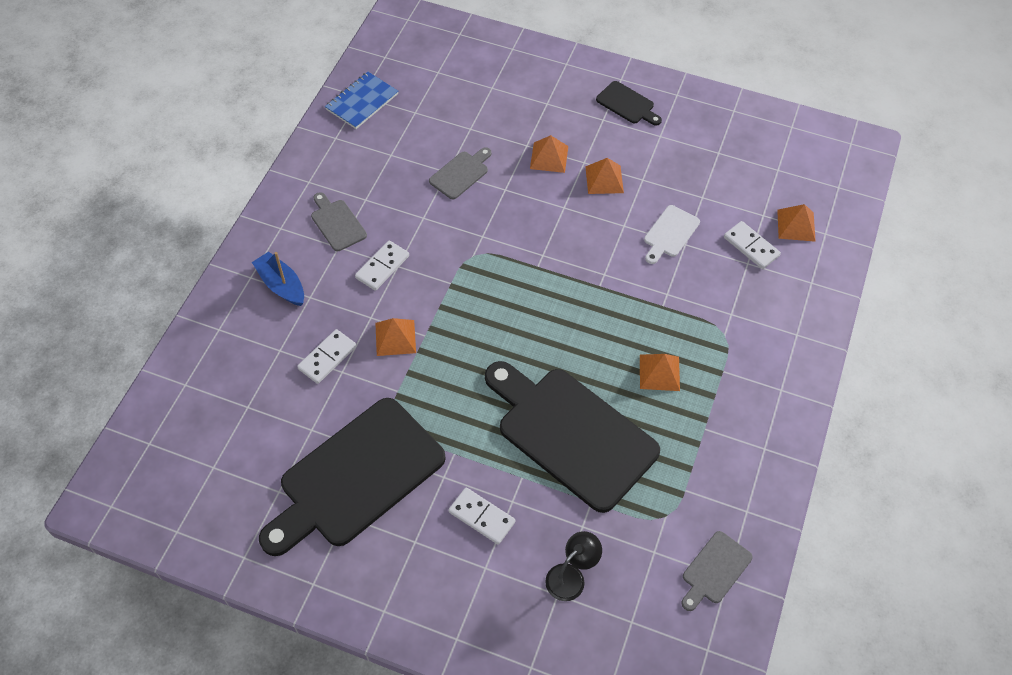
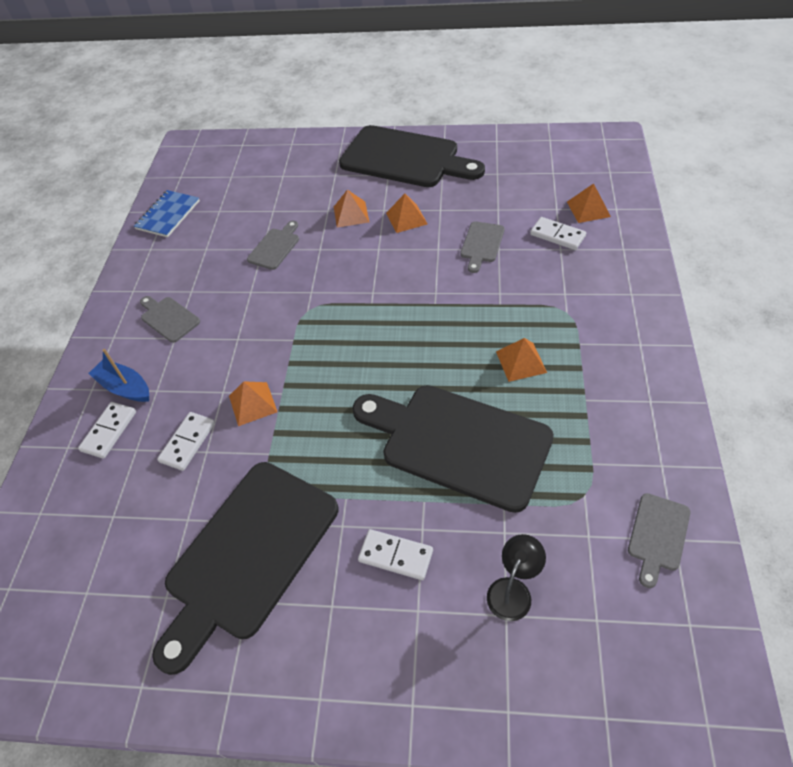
camera: 10 degrees left, 5 degrees down
white domino [355,240,409,291] -> white domino moved to [78,402,136,459]
black cutting board [596,81,662,126] -> black cutting board [339,125,485,187], size x2.30
white cutting board [644,205,700,264] -> grey cutting board [461,221,505,273]

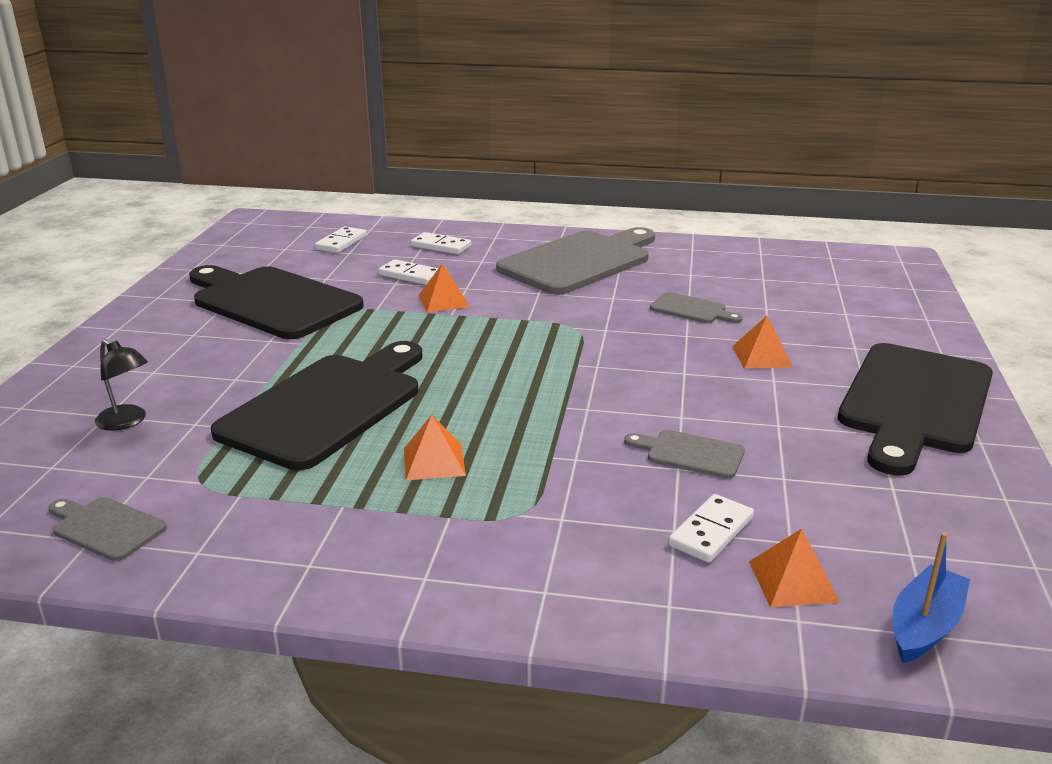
camera: 90 degrees right, 25 degrees down
blue boat [88,349,149,402] -> blue boat moved to [893,532,970,663]
blue notebook [134,190,200,237] -> none
grey cutting board [140,296,200,343] -> grey cutting board [496,227,655,294], size x2.30
white domino [358,529,433,580] -> white domino moved to [315,226,367,253]
orange pyramid [386,194,428,233] -> none

